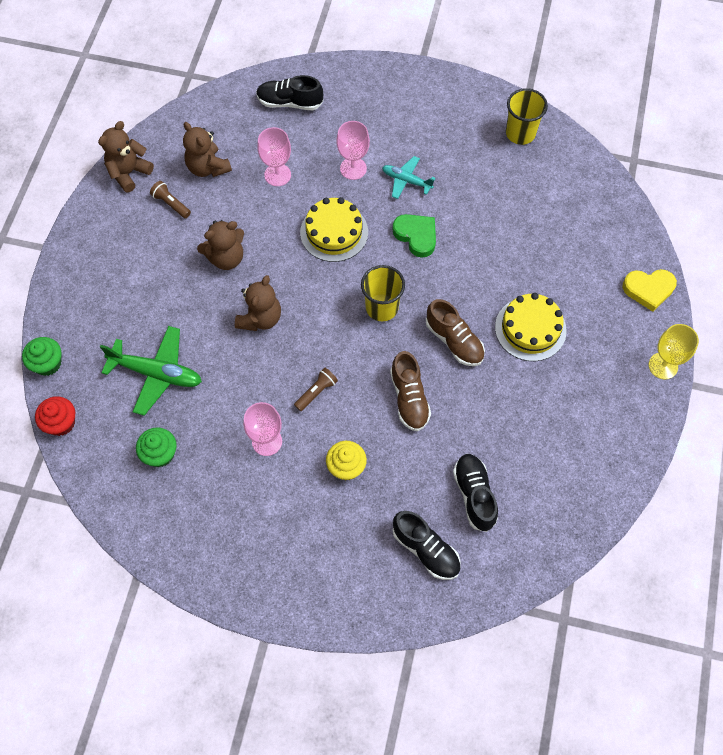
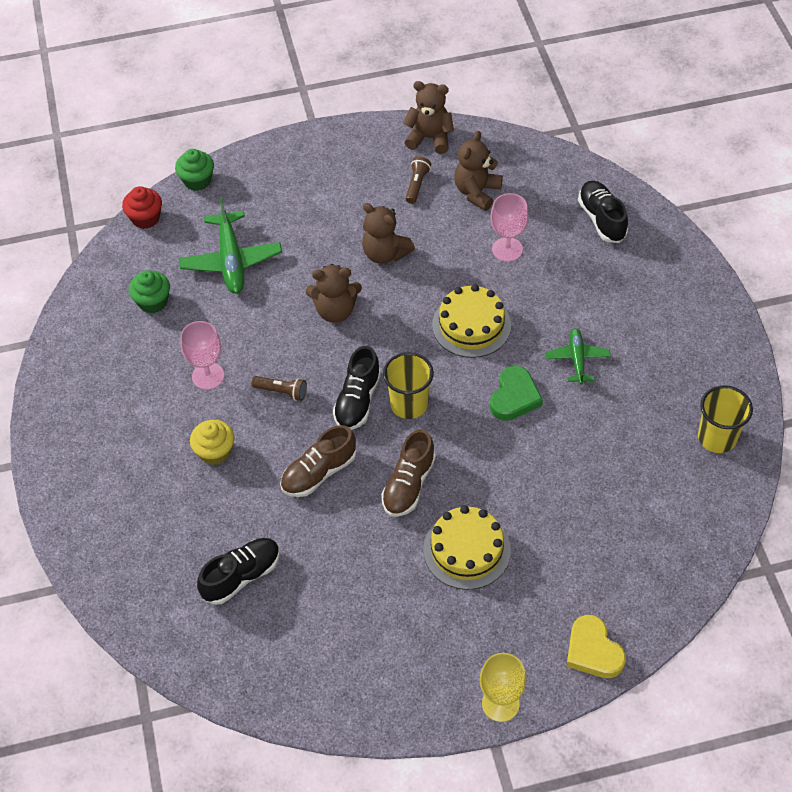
camera: 65 degrees right, 10 degrees down
pink goblet [336,121,370,180] -> none
turquoise plane [382,156,436,199] -> green plane [545,328,611,384]
black shoe [393,511,461,580] -> black shoe moved to [333,346,381,430]

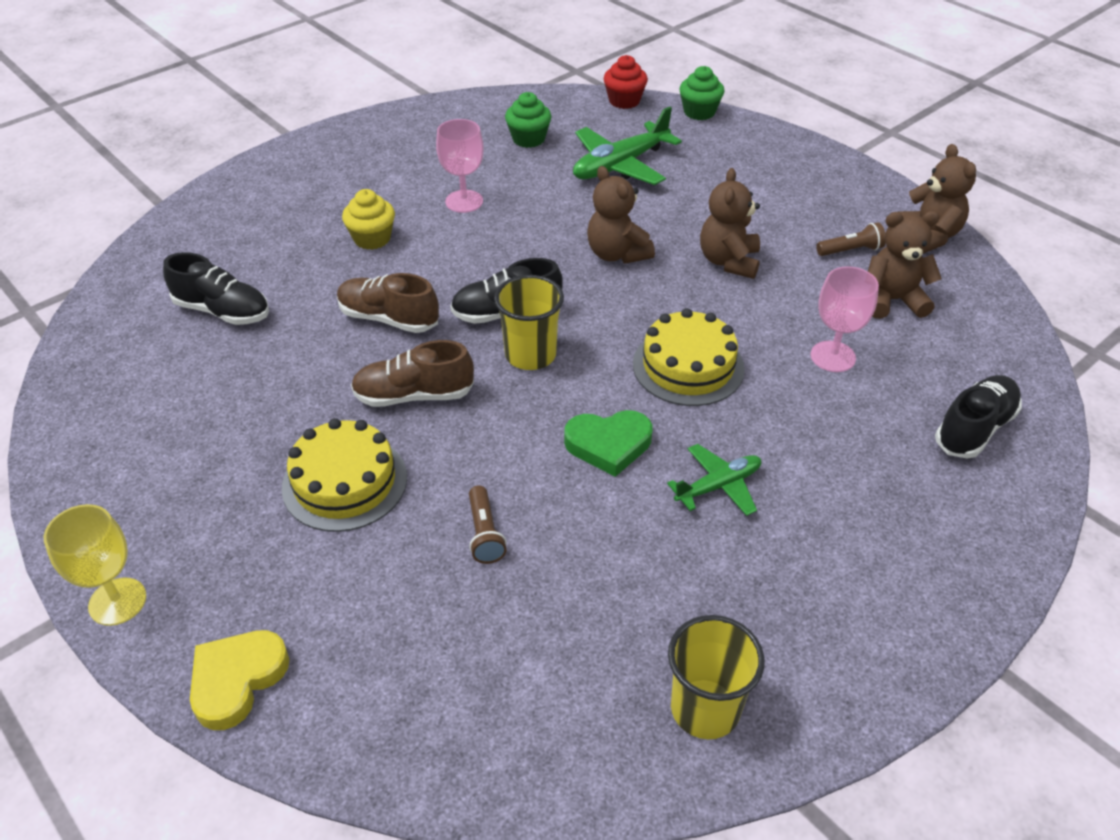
camera: 60 degrees right, 10 degrees down
brown flashlight [252,376,307,401] -> brown flashlight moved to [469,485,507,564]

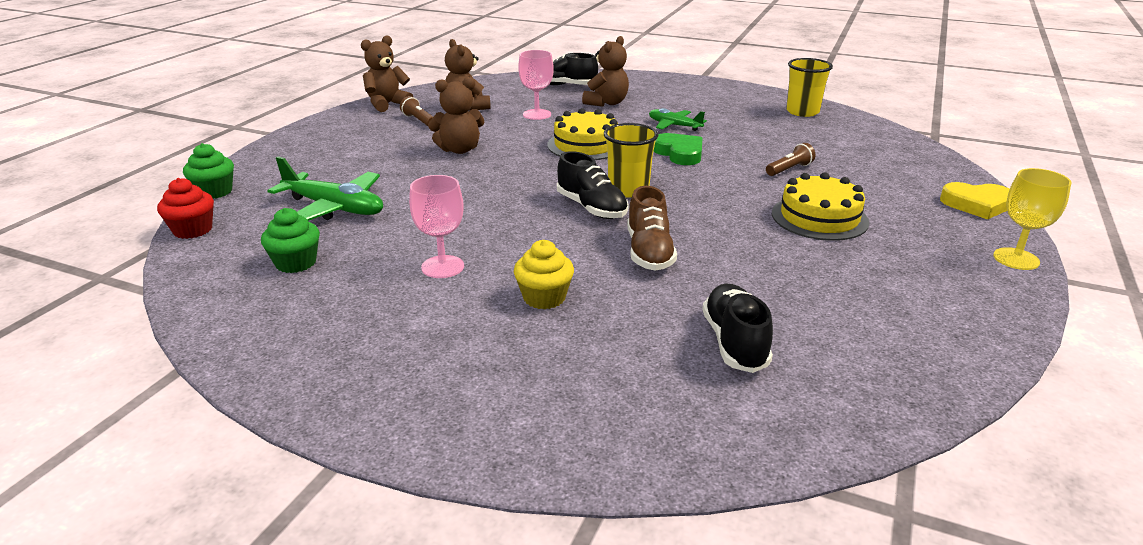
camera: 115 degrees left, 15 degrees down
brown shoe [351,340,474,407] -> none
brown teddy bear [587,166,655,264] -> brown teddy bear moved to [582,36,629,107]

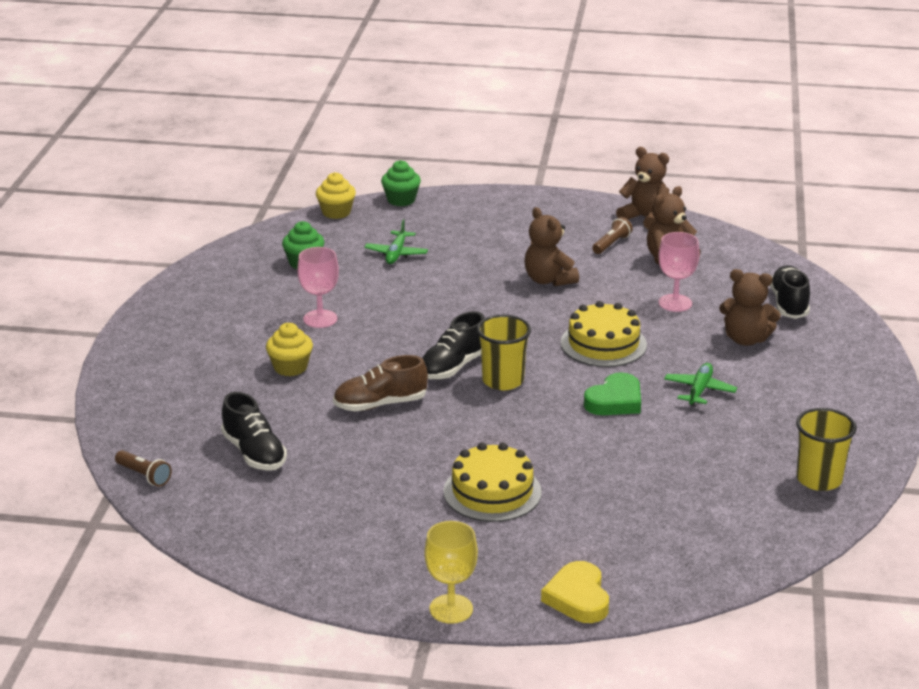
camera: 75 degrees right, 0 degrees up
red cupcake [157,178,214,239] -> yellow cupcake [316,172,356,219]
green plane [267,157,383,221] -> green plane [364,219,428,264], size x0.60
black shoe [702,284,773,373] -> black shoe turned 75 degrees clockwise [221,392,287,471]
brown flashlight [766,143,815,176] -> brown flashlight moved to [115,450,172,487]

